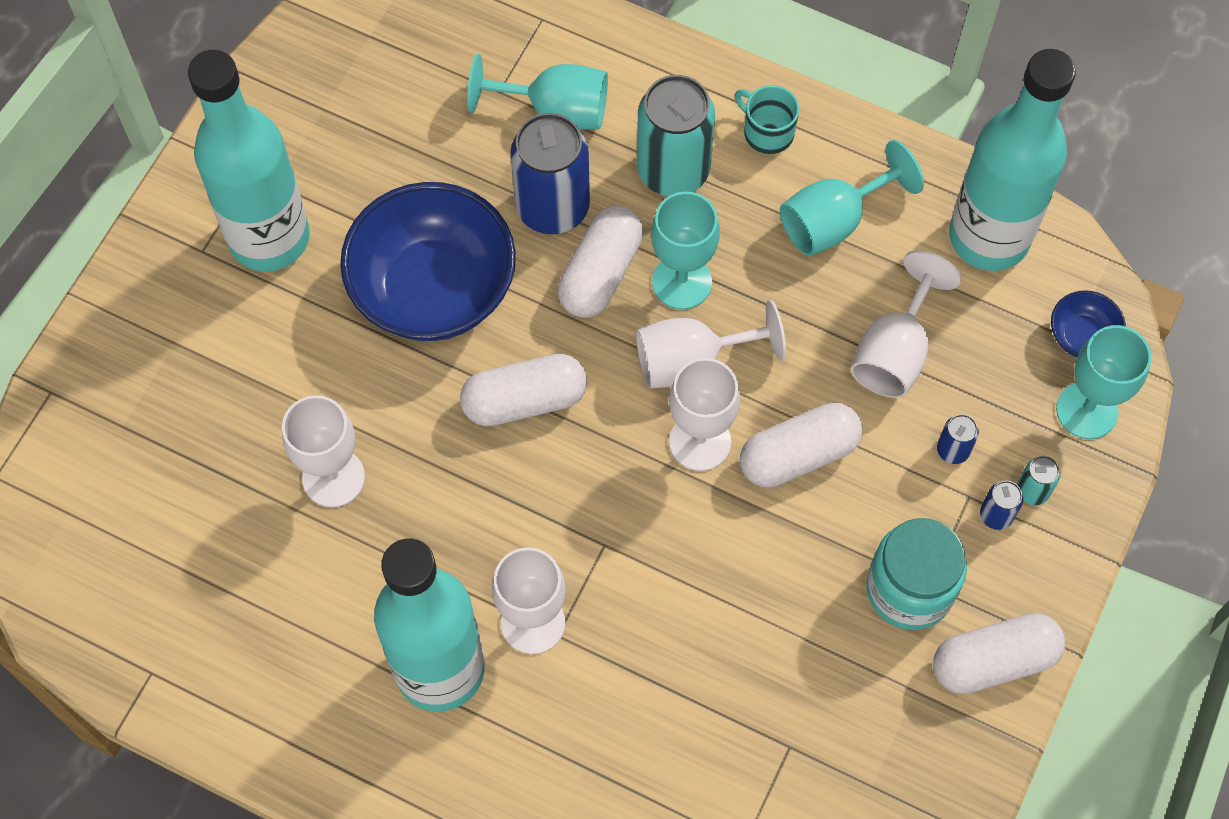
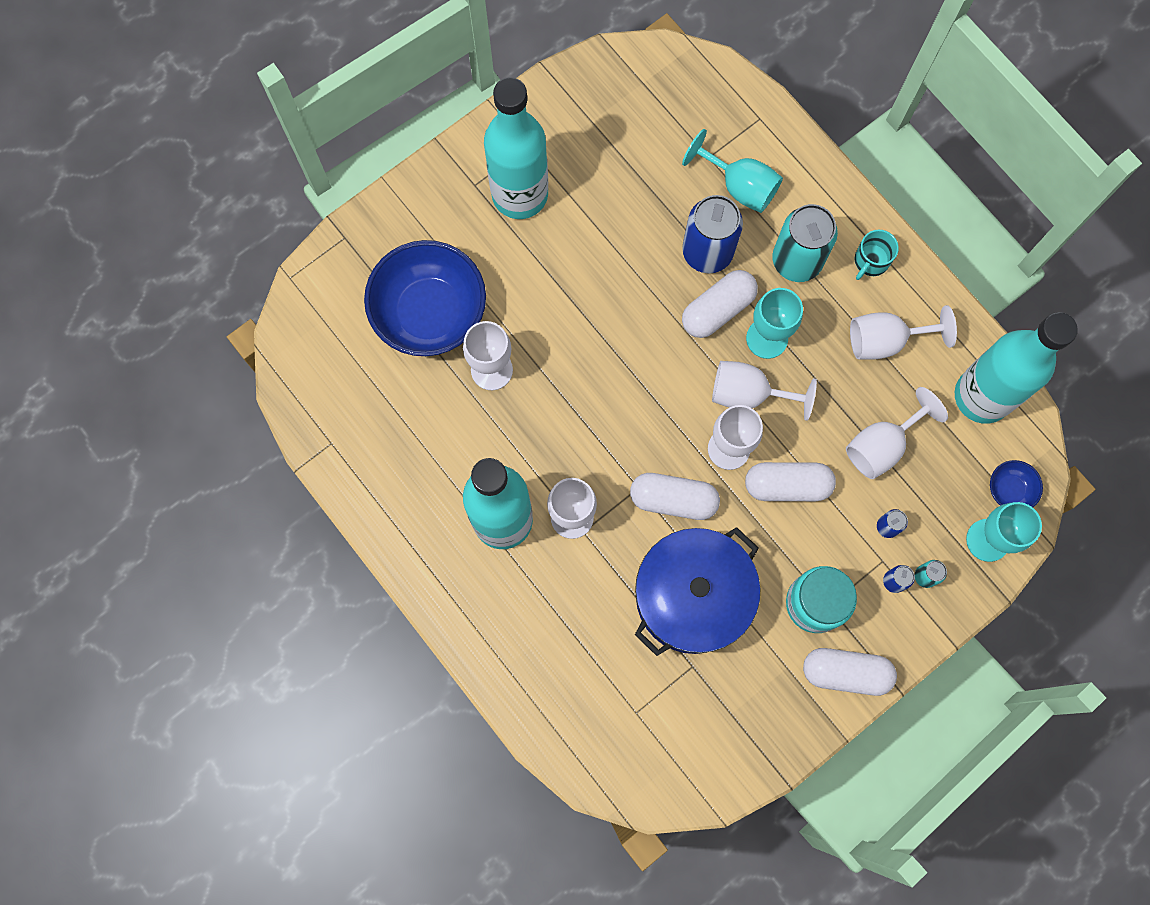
camera: 25 degrees right, 10 degrees up
blue bowl [340,182,516,341] -> blue bowl moved to [364,240,486,356]
white capsule [460,354,587,426] -> white capsule moved to [630,473,720,520]
turquoise mug [735,85,799,154] -> turquoise mug turned 120 degrees counterclockwise [855,230,899,280]
turquoise goblet [780,140,924,256] -> white goblet [850,305,957,360]
none -> blue pot [635,527,760,656]

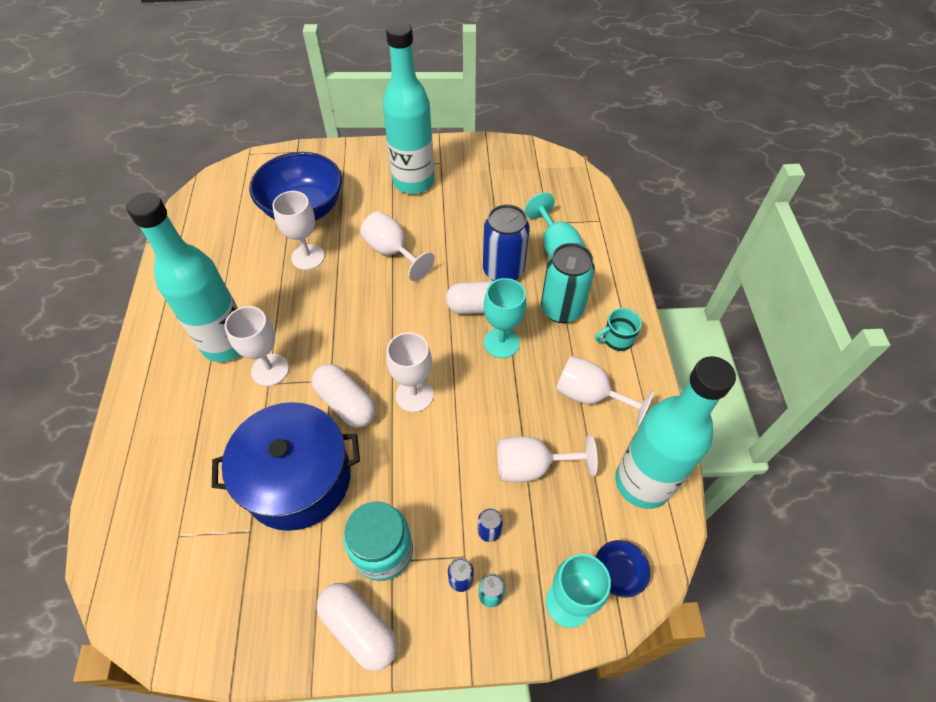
camera: 35 degrees right, 20 degrees down
white goblet [712,361,817,421] -> white goblet moved to [360,211,435,281]
white capsule [745,462,836,501] -> none

